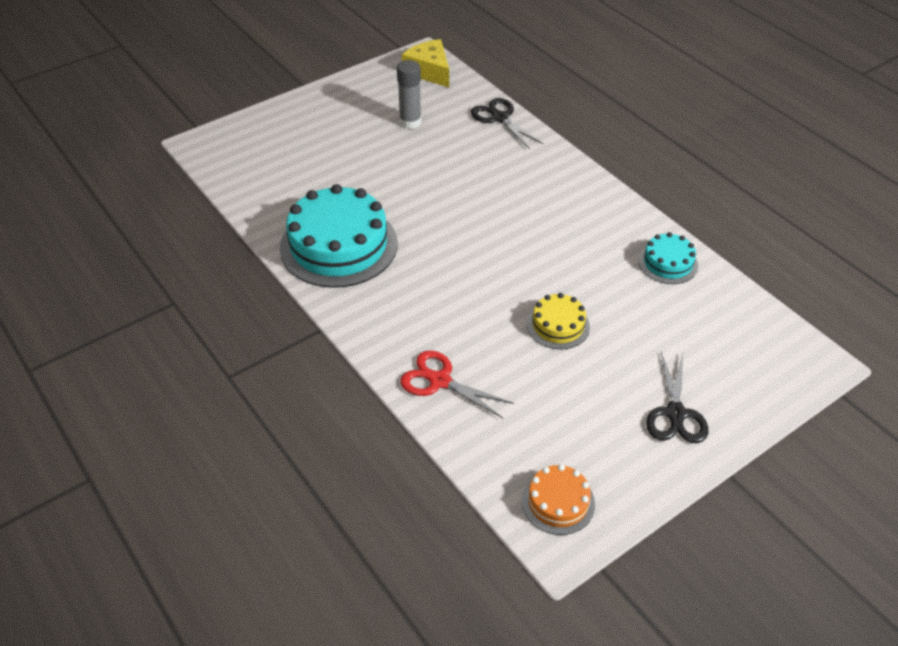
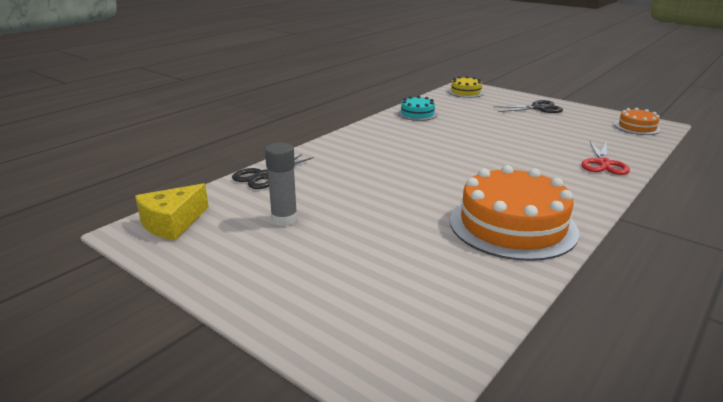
camera: 105 degrees left, 20 degrees down
turquoise cake [280,184,397,288] -> orange cake [450,165,579,261]
yellow cake [527,293,590,349] -> yellow cake moved to [448,76,484,98]

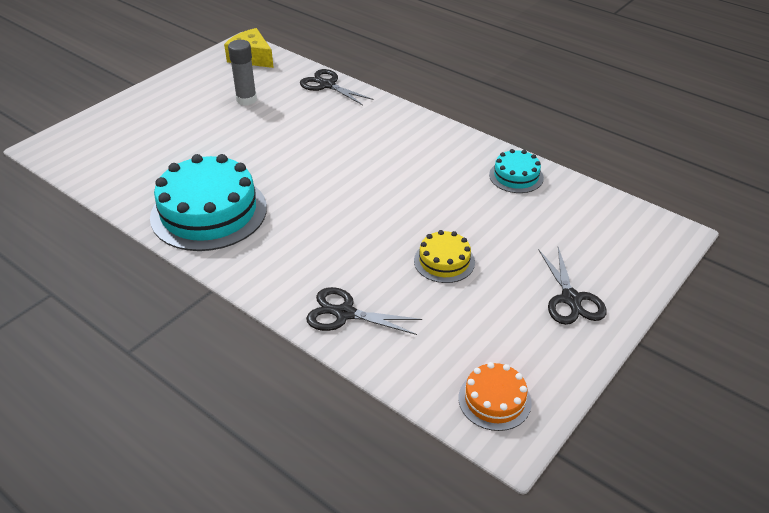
camera: 90 degrees right, 15 degrees up
yellow cake [448,76,484,98] -> yellow cake moved to [414,230,475,283]
orange cake [450,165,579,261] -> turquoise cake [150,154,267,251]
red scissors [581,141,630,175] -> black scissors [306,287,422,335]

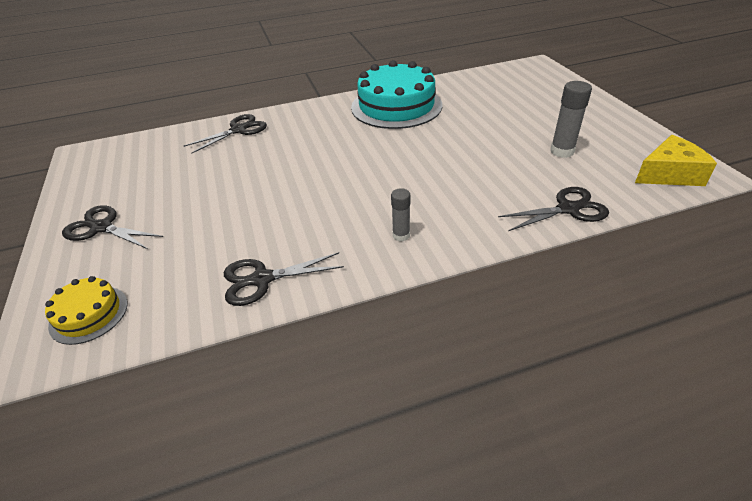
camera: 125 degrees right, 0 degrees up
yellow cake [414,230,475,283] -> yellow cake moved to [45,276,128,345]
orange cake [458,362,532,431] -> none
turquoise cake [489,149,544,193] -> black scissors [224,252,344,306]
none -> grey glue stick [391,188,410,242]

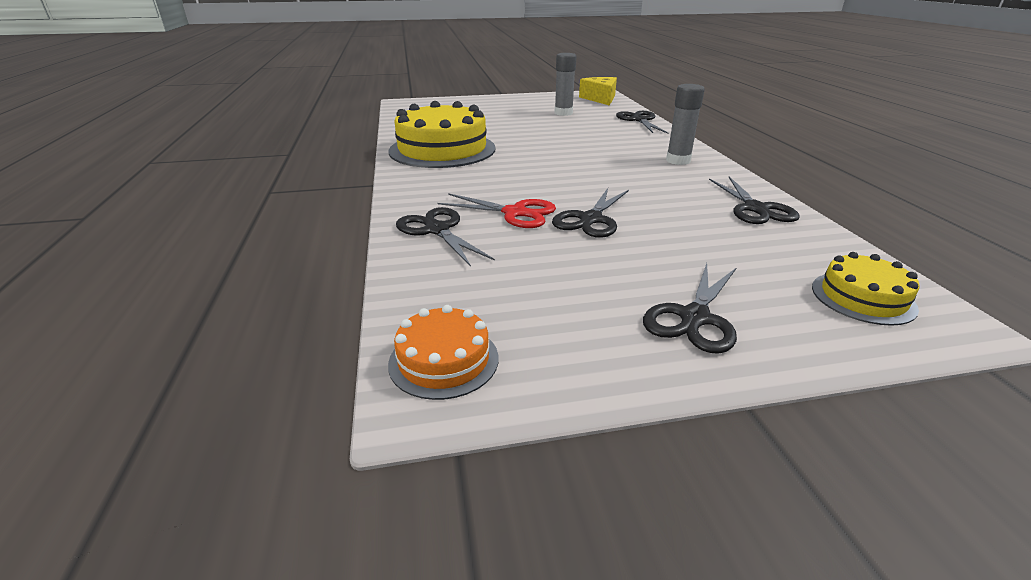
camera: 85 degrees left, 10 degrees down
turquoise cake [351,60,442,129] -> yellow cake [389,101,496,168]
grey glue stick [391,188,410,242] -> grey glue stick [666,84,705,165], size x1.59
none -> orange cake [388,305,498,400]
none -> red scissors [438,193,556,228]
none -> black scissors [552,188,629,238]

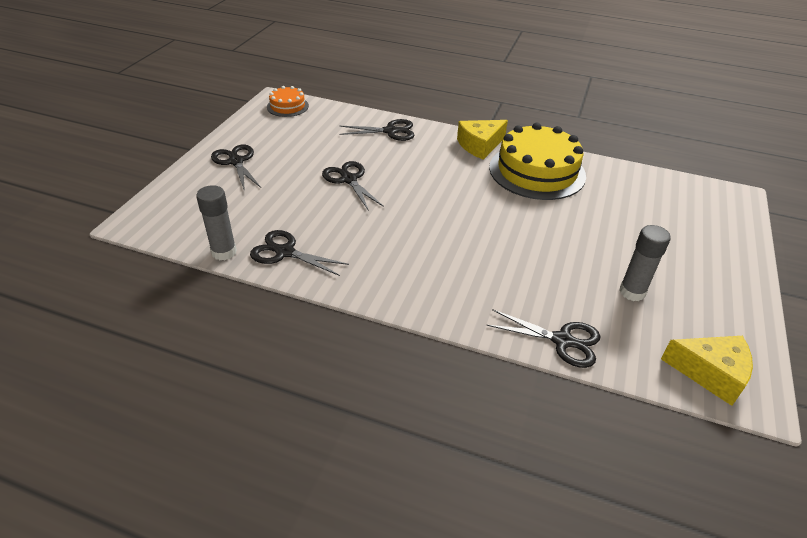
camera: 120 degrees right, 10 degrees up
red scissors [438,193,556,228] -> none
grey glue stick [666,84,705,165] -> grey glue stick moved to [196,185,237,260]
yellow cake [812,252,920,326] -> none
none -> yellow cheese [457,120,508,160]

